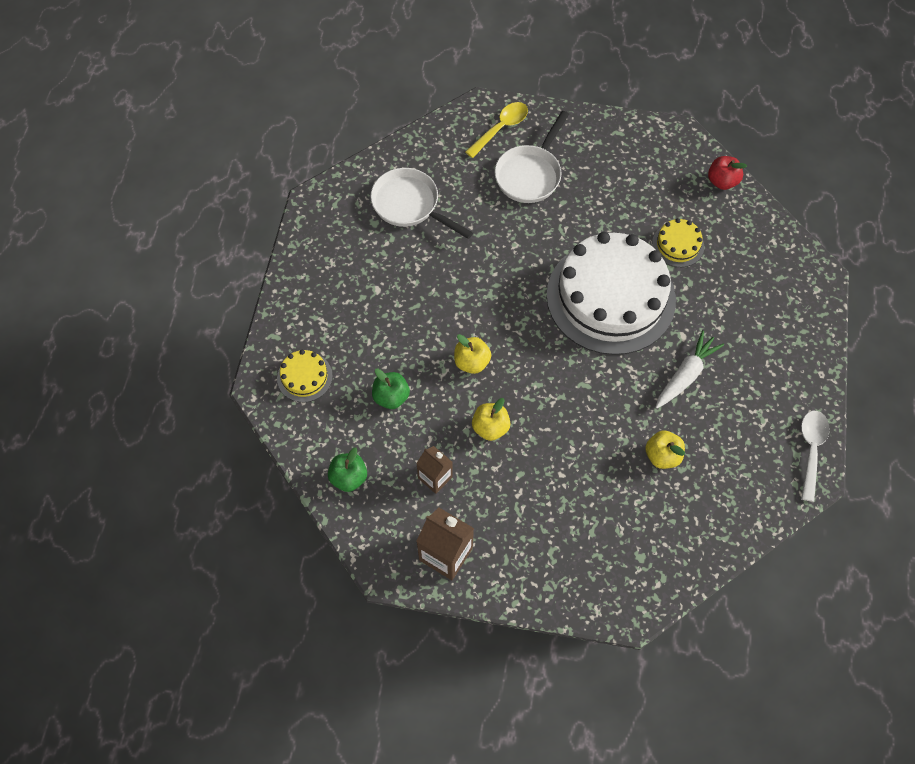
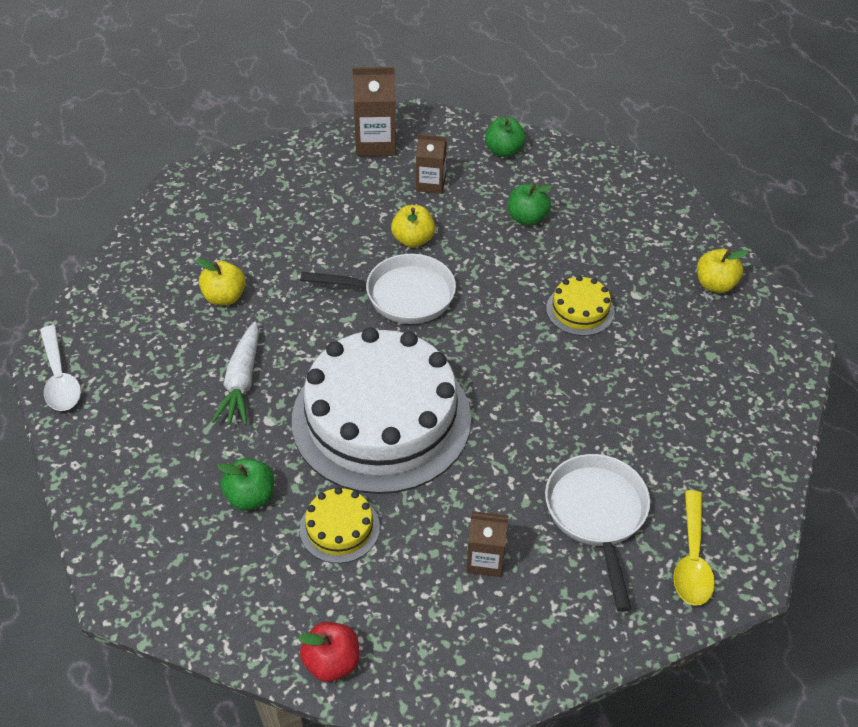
camera: 145 degrees right, 15 degrees down
yellow cake [277,350,333,402] -> yellow cake moved to [546,275,615,336]
white pan [370,168,473,239] -> white pan moved to [300,254,456,324]
yellow apple [454,334,491,374] -> yellow apple moved to [697,249,748,293]
none -> green apple [217,458,274,511]
none -> brown carton [466,511,509,577]

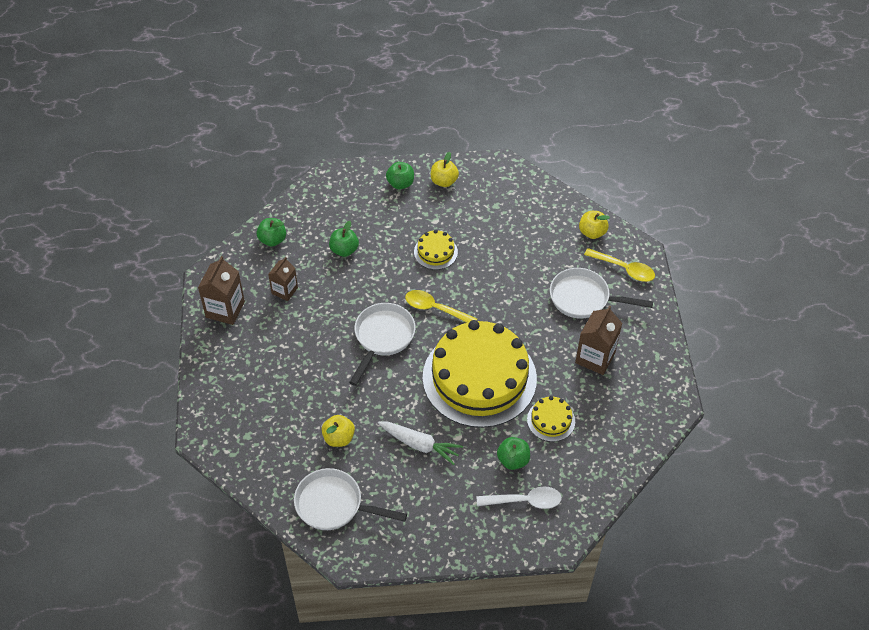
camera: 70 degrees left, 5 degrees up
white spoon [40,325,81,411] -> white spoon moved to [477,486,562,509]
white cake [292,327,471,494] -> yellow cake [423,320,537,428]
red apple [298,622,359,682] -> none
yellow apple [391,205,435,248] -> yellow apple moved to [579,211,610,239]
brown carton [466,511,509,577] -> brown carton [575,306,622,375], size x1.54
none -> white pan [294,468,407,530]
none -> green apple [386,162,414,189]
none -> yellow spoon [405,290,477,323]

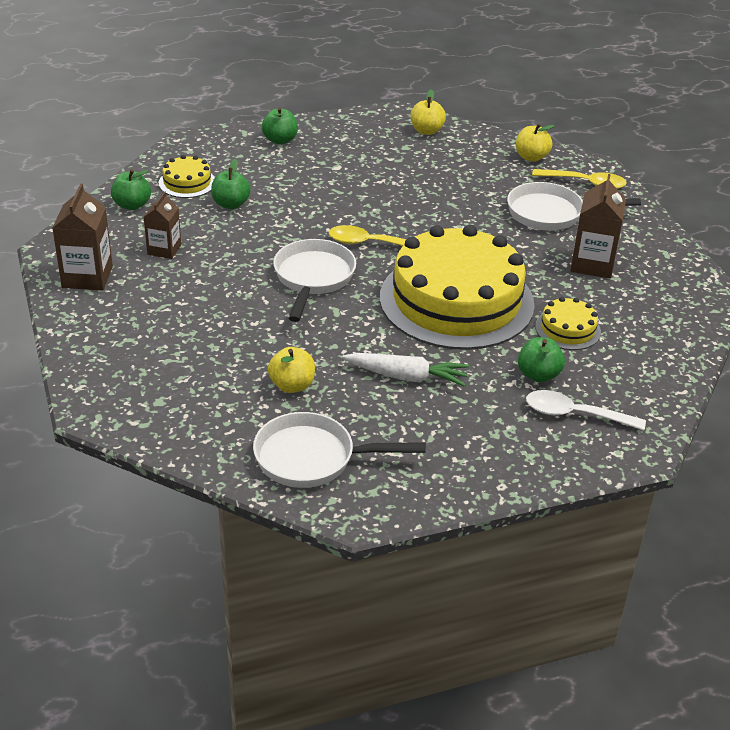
camera: 15 degrees left, 15 degrees down
yellow cake [414,230,458,270] -> yellow cake moved to [159,155,215,198]
yellow apple [431,152,459,187] -> yellow apple moved to [410,89,446,135]
white spoon [477,486,562,509] -> white spoon turned 150 degrees counterclockwise [526,390,646,431]

